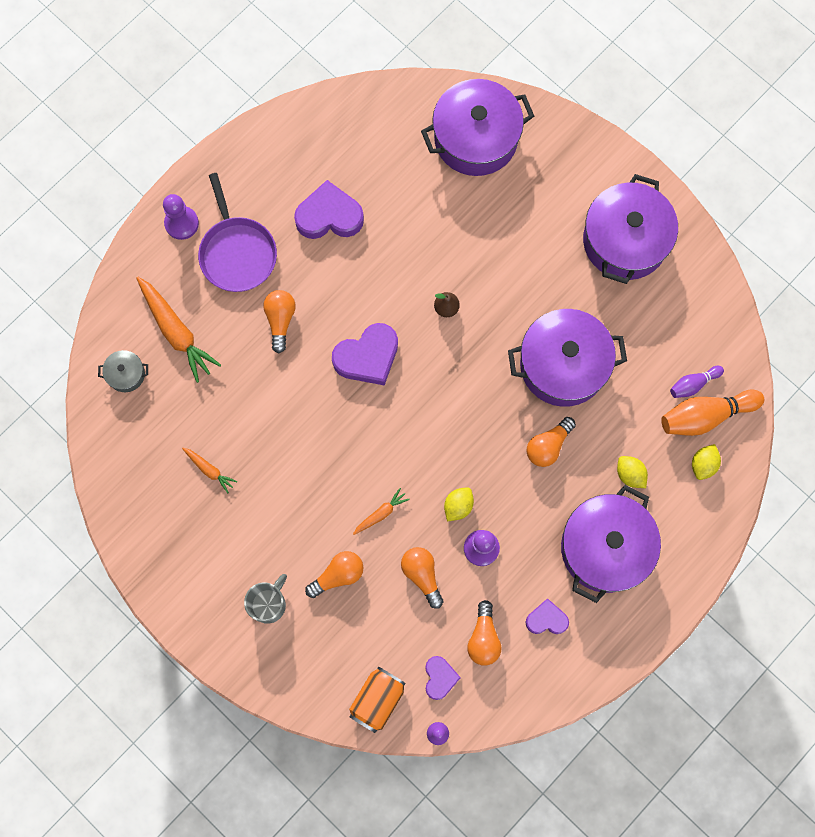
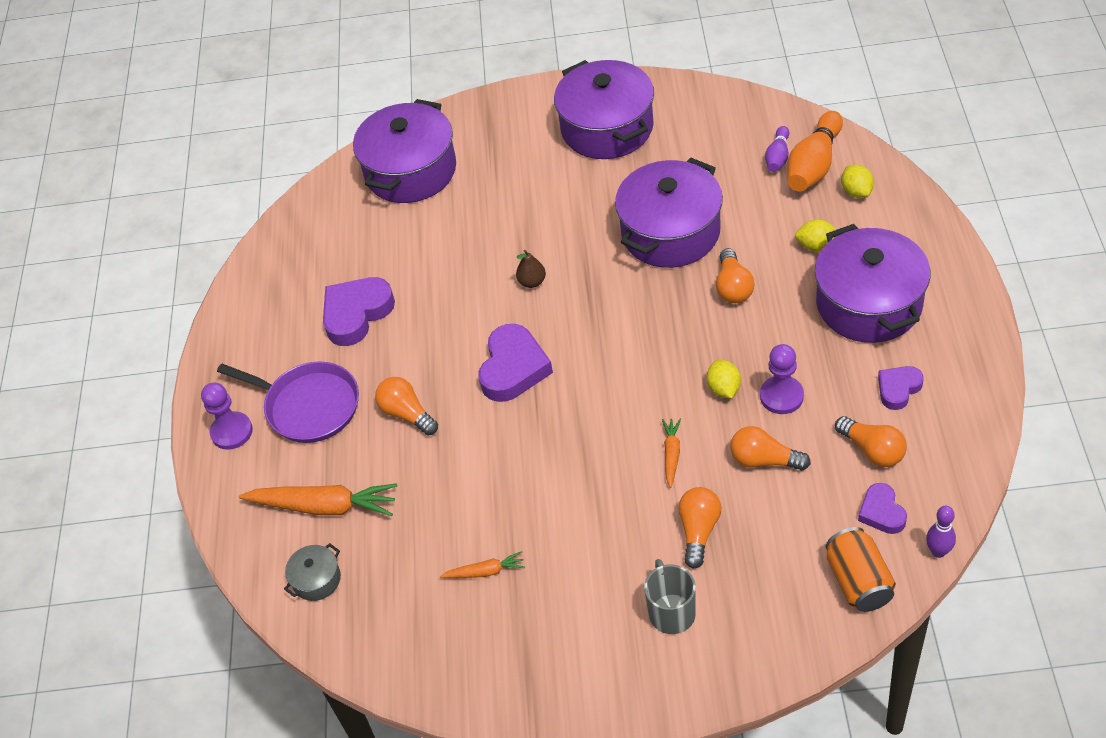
camera: 40 degrees left, 25 degrees down
purple heart [425,656,461,700] -> purple heart turned 150 degrees counterclockwise [858,483,907,534]

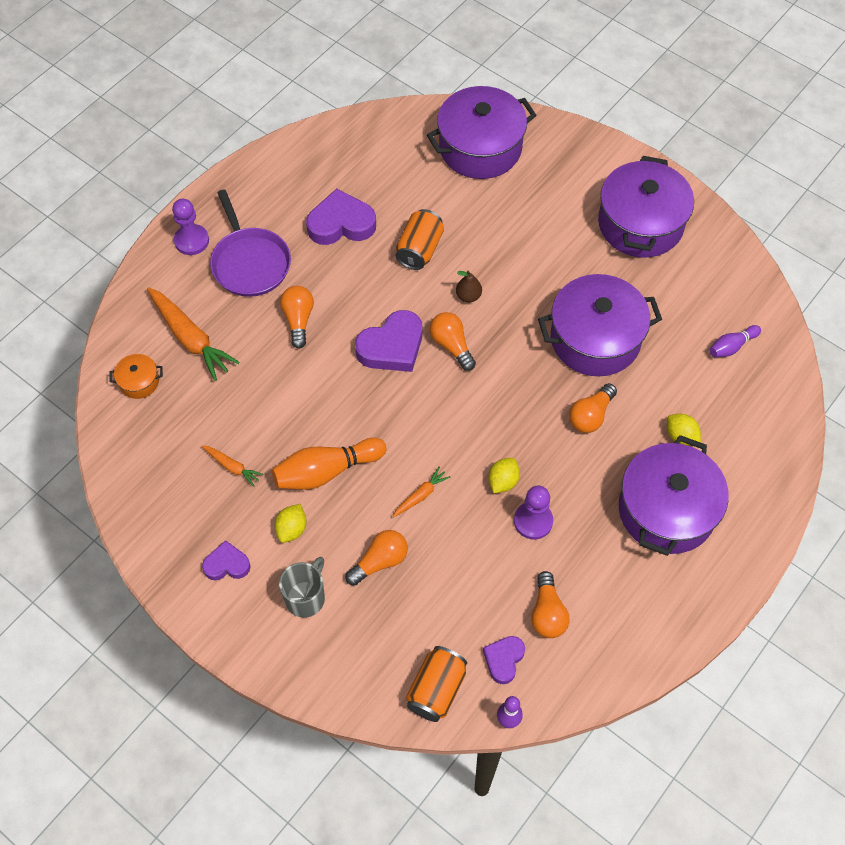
camera: 35 degrees right, 10 degrees up
grey pot [284,543,341,601] -> orange pot [109,354,163,399]
orange light bulb [730,426,811,471] -> orange light bulb moved to [430,312,476,371]
orange bowling pin [787,111,843,192] -> orange bowling pin moved to [272,438,386,490]
yellow lemon [841,165,874,198] -> yellow lemon moved to [275,504,306,543]
purple heart [878,366,924,410] -> purple heart moved to [202,540,251,580]
none -> orange can [396,209,444,270]

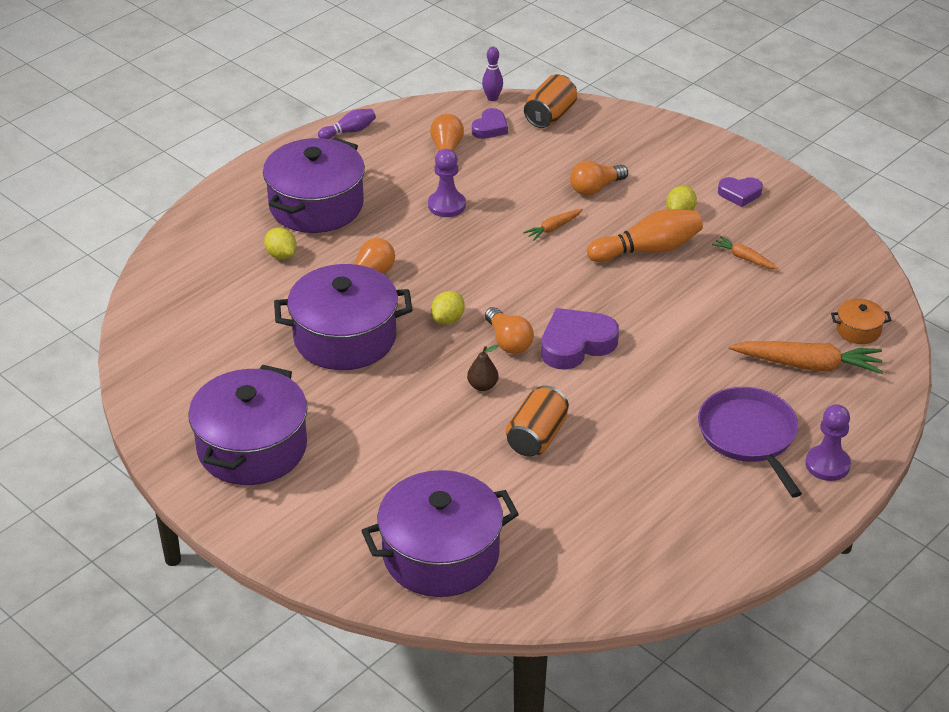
camera: 175 degrees left, 20 degrees down
orange carrot [147,287,240,381] -> orange carrot turned 135 degrees clockwise [729,341,883,374]
grey mug [279,557,325,618] -> none
orange light bulb [280,286,314,349] -> none
purple heart [306,189,376,245] -> none
yellow lemon [489,458,520,493] -> yellow lemon moved to [431,291,465,324]
purple bowling pin [710,325,761,357] -> purple bowling pin moved to [318,109,376,139]

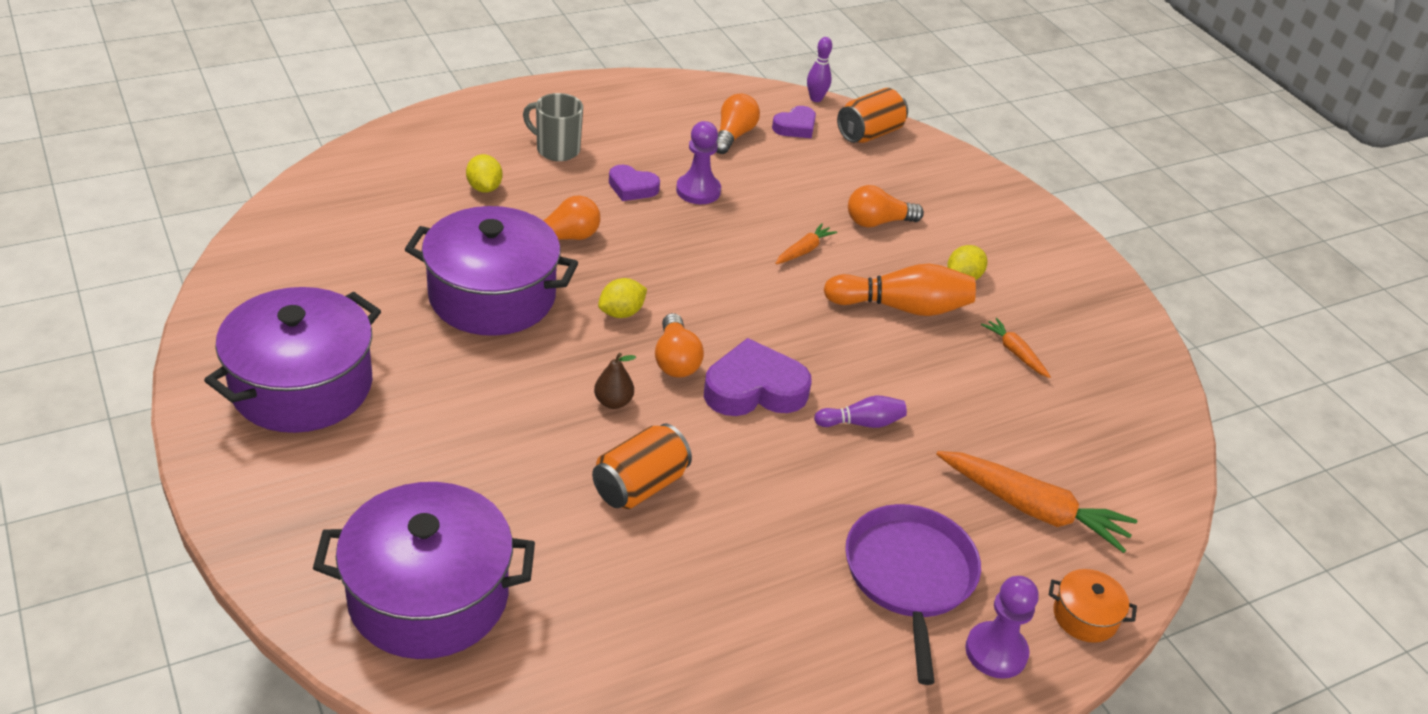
camera: 15 degrees right, 0 degrees up
purple pot [263,138,365,233] -> grey mug [523,93,583,161]
purple bowling pin [318,109,376,139] -> purple bowling pin moved to [814,395,907,428]
orange carrot [523,209,583,241] -> orange carrot turned 150 degrees clockwise [775,223,837,264]
purple heart [718,177,763,207] -> purple heart moved to [609,165,660,201]
orange pot [831,299,892,344] -> orange pot moved to [1049,569,1137,643]

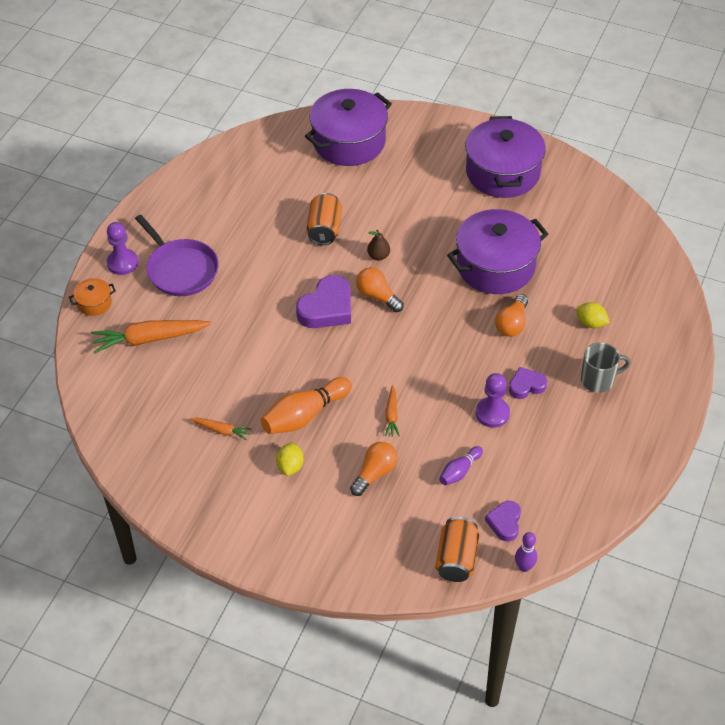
camera: 145 degrees right, 10 degrees up
yellow lemon [598,278,647,318] -> none
orange light bulb [716,94,760,154] -> none
purple bowling pin [814,395,907,428] -> purple bowling pin moved to [439,446,483,485]

